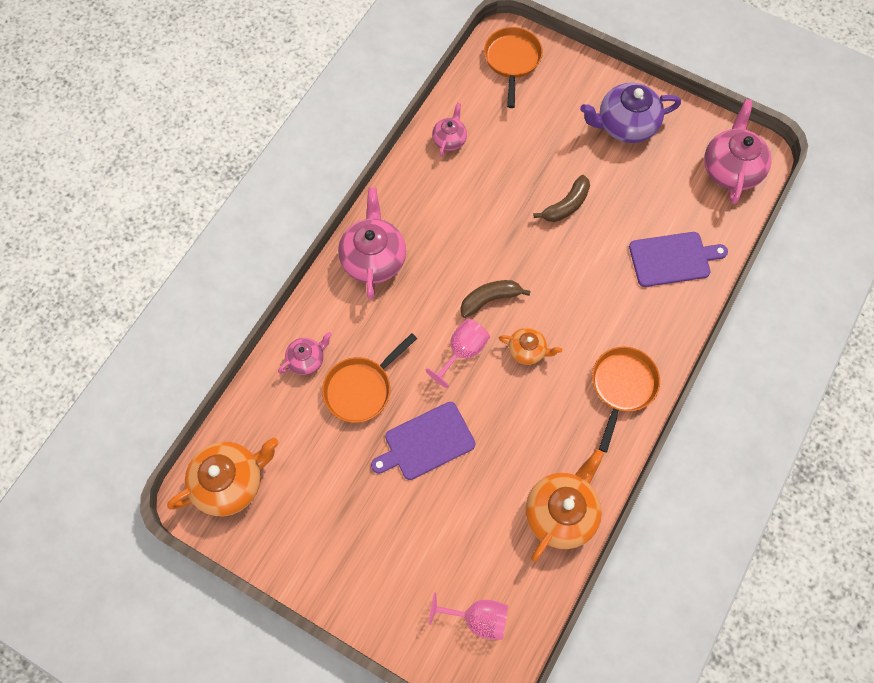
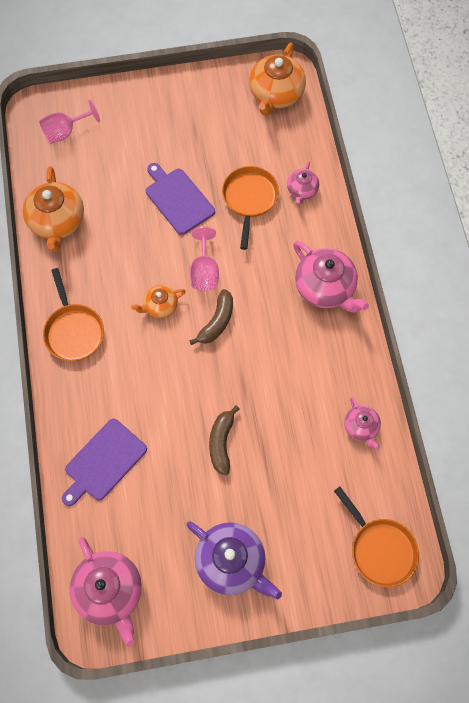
camera: 140 degrees right, 0 degrees up
purple cutting board [371,402,476,480] -> purple cutting board turned 60 degrees counterclockwise [146,163,215,235]
purple teapot [580,83,681,143] -> purple teapot turned 90 degrees clockwise [186,521,282,599]

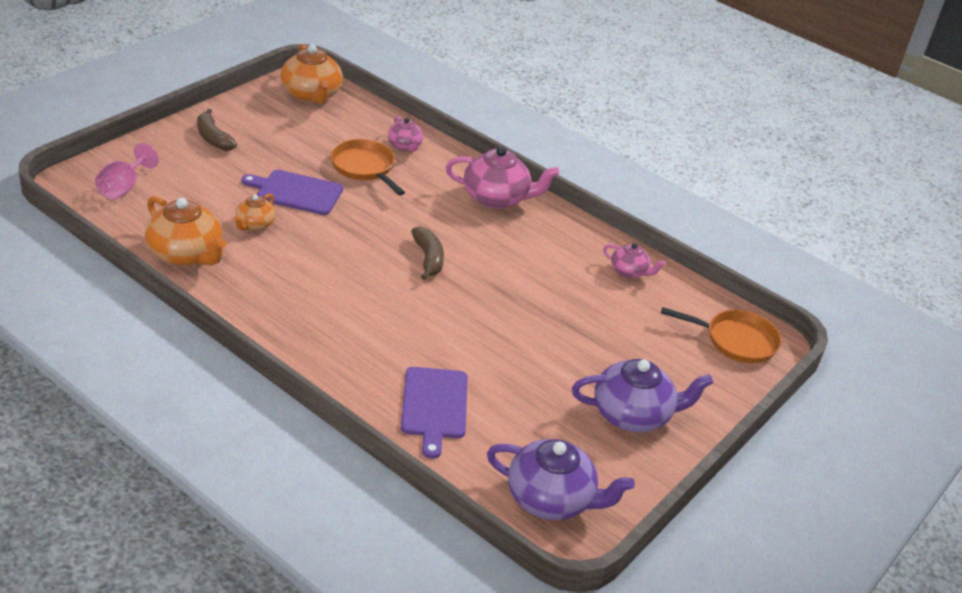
camera: 45 degrees left, 30 degrees down
orange pan [43,268,104,361] -> none
pink teapot [70,537,142,647] -> purple teapot [487,439,635,520]
orange teapot [131,285,186,318] -> orange teapot moved to [233,194,276,231]
pink goblet [190,227,219,291] -> none
brown banana [209,405,239,475] -> brown banana moved to [197,109,237,151]

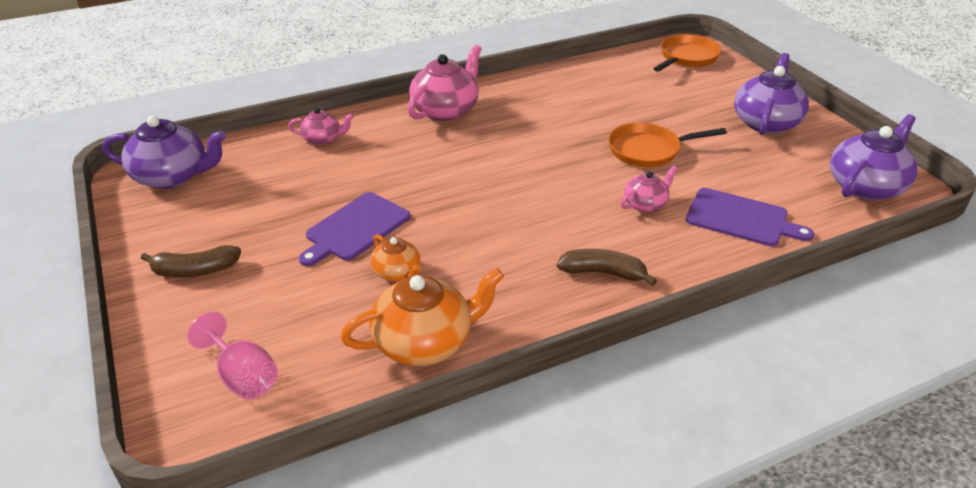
camera: 60 degrees left, 0 degrees up
orange teapot [280,44,343,104] -> purple teapot [102,116,226,189]
orange pan [330,139,405,195] -> orange pan moved to [608,123,727,167]
brown banana [411,226,444,280] -> brown banana moved to [557,249,657,286]
pink teapot [603,243,666,278] -> pink teapot moved to [621,166,677,212]

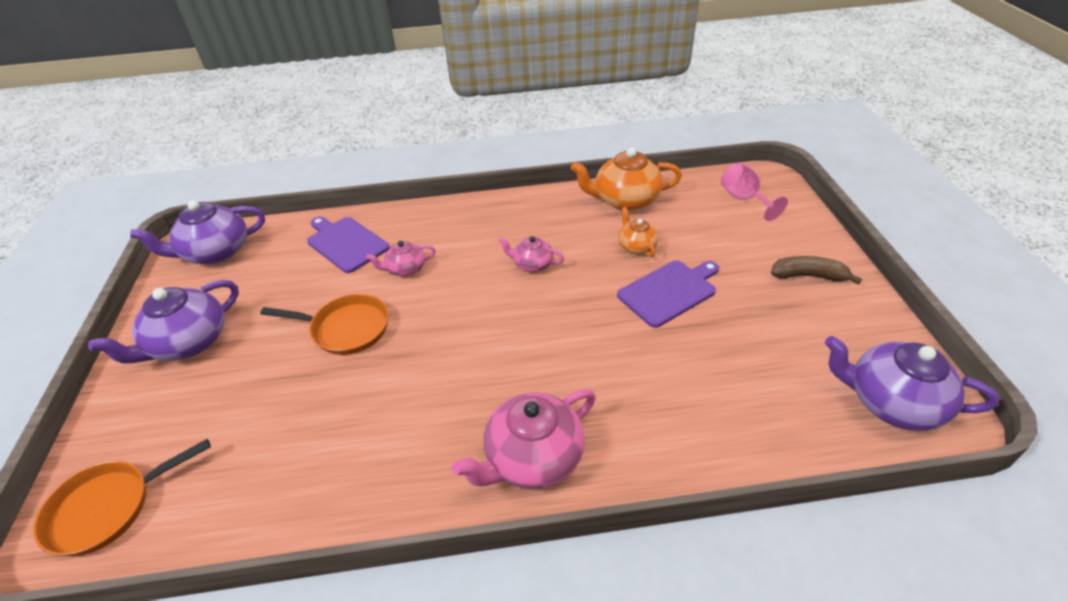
camera: 160 degrees left, 5 degrees up
pink teapot [288,108,354,145] -> pink teapot moved to [498,236,564,272]
brown banana [557,249,657,286] -> none

